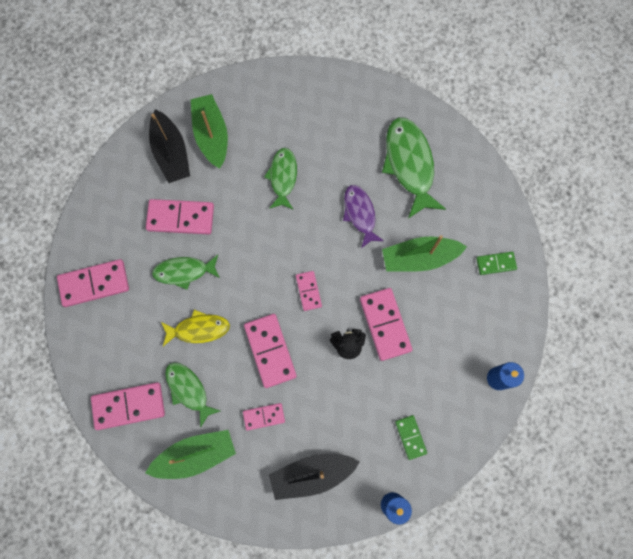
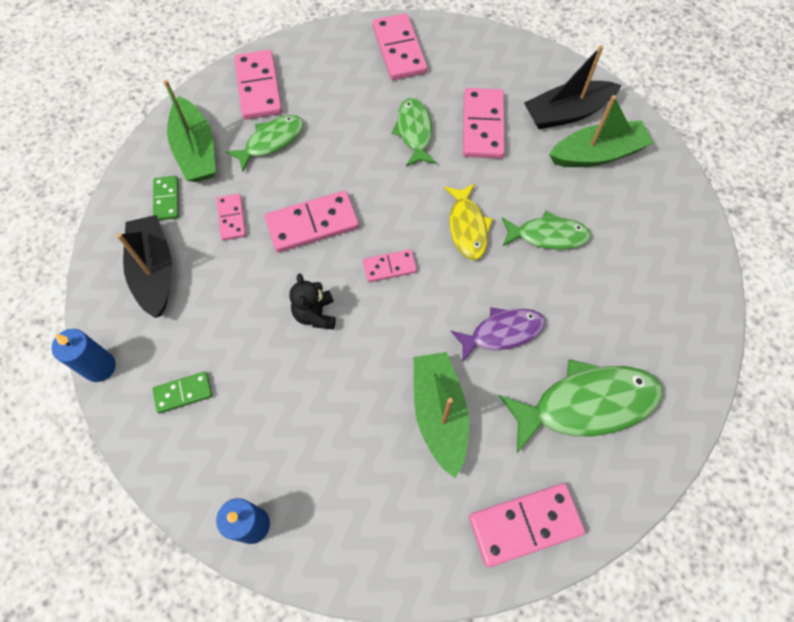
camera: 90 degrees right, 10 degrees down
yellow fish [161,310,230,346] -> yellow fish moved to [444,184,493,260]
pink domino [360,288,412,361] -> pink domino moved to [469,483,585,567]
green domino [476,252,517,275] -> green domino moved to [153,176,179,221]

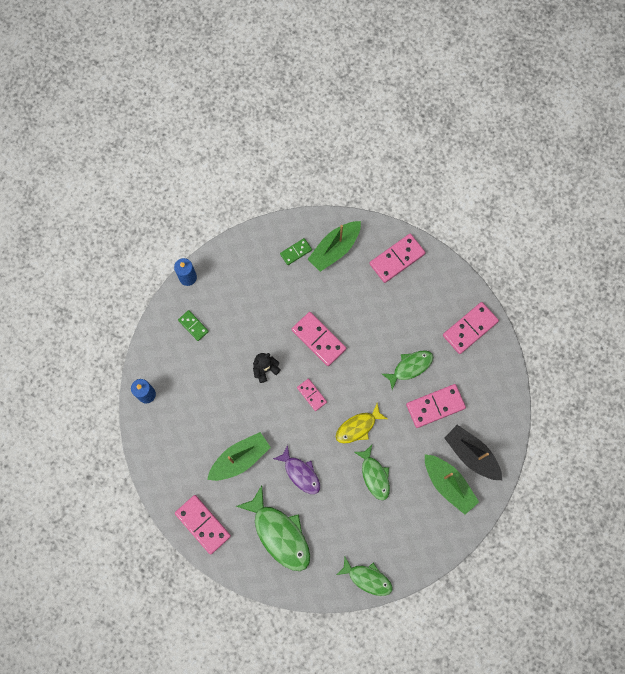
camera: 65 degrees right, 10 degrees up
black boat [116,215,172,318] -> none
pink domino [216,194,246,241] -> none
green fish [226,115,304,171] -> green fish moved to [336,557,393,596]

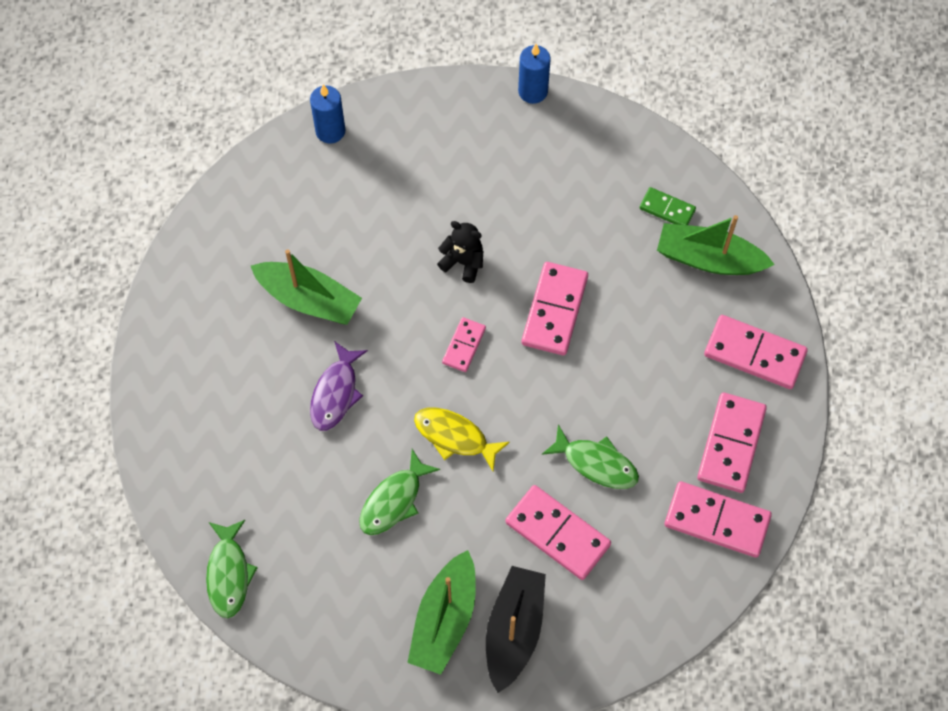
camera: 60 degrees right, 10 degrees down
pink domino [175,495,231,554] -> pink domino moved to [697,392,767,493]
green domino [178,310,209,341] -> none
green fish [236,486,310,571] -> none

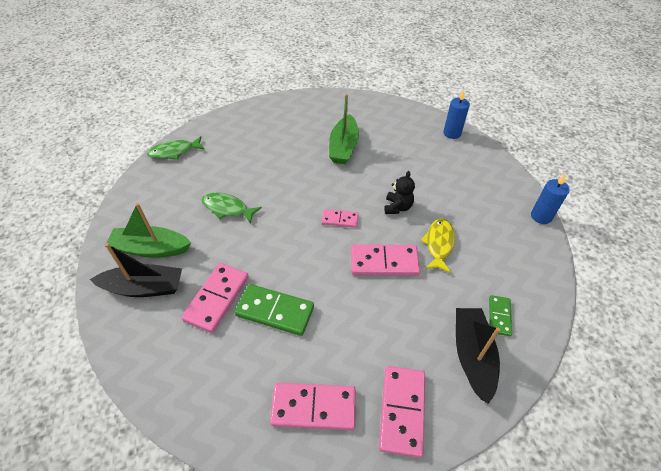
camera: 75 degrees right, 15 degrees down
purple fish [310,341,368,431] -> none
yellow fish [414,408,510,471] -> yellow fish moved to [421,218,455,273]
green fish [542,425,639,489] -> green domino [235,284,314,336]
green boat [657,215,775,275] -> black boat [456,308,500,404]
pink domino [664,481,772,558] -> none

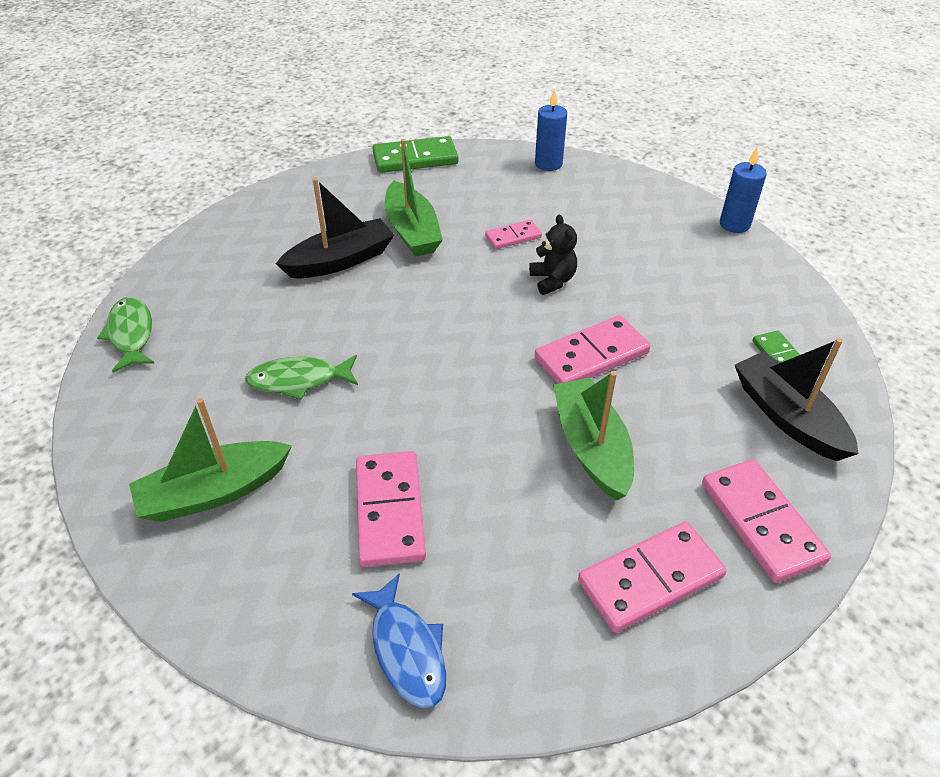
camera: 30 degrees left, 5 degrees down
black boat [90,243,182,297] -> black boat moved to [276,178,394,278]
green fish [147,136,205,160] -> green fish turned 120 degrees clockwise [97,297,154,373]
green domino [235,284,314,336] -> green domino moved to [372,136,458,173]
pink domino [322,209,358,228] -> pink domino moved to [485,220,542,249]
yellow fish [421,218,455,273] -> none
none -> blue fish [352,574,446,709]
none -> green boat [553,371,634,500]

